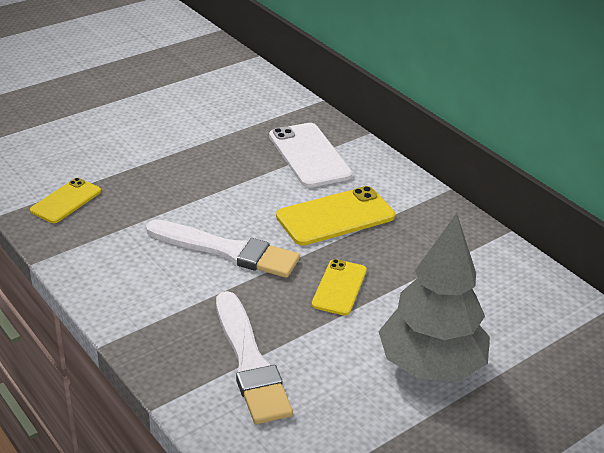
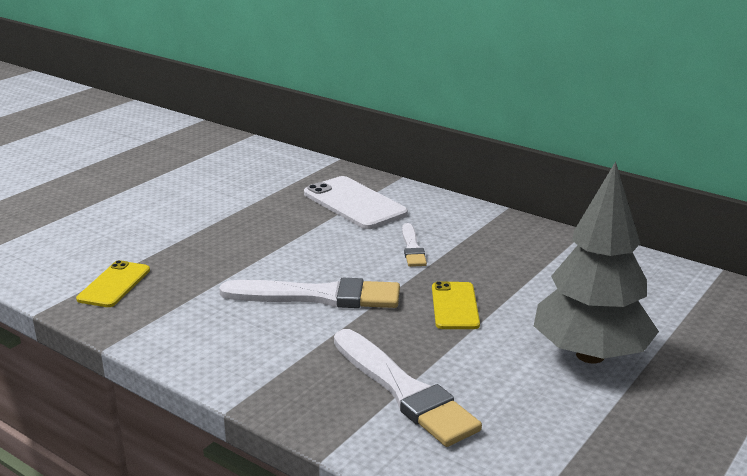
camera: 15 degrees left, 10 degrees down
yellow phone [276,186,395,246] -> white brush [402,223,427,267]

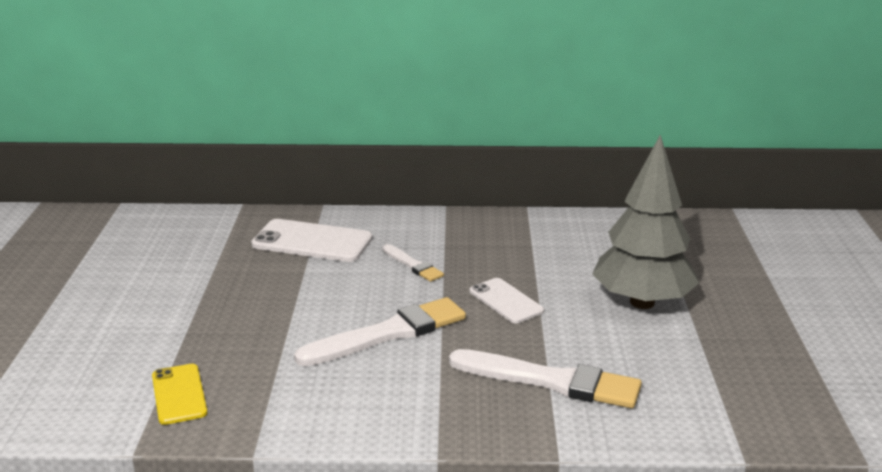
camera: 35 degrees left, 0 degrees up
yellow phone [432,281,480,329] -> white phone [470,278,544,323]

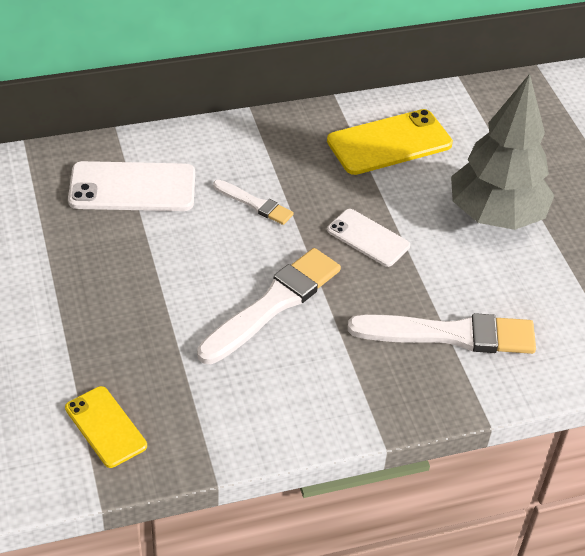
camera: 20 degrees left, 20 degrees up
none -> yellow phone [327,109,453,175]

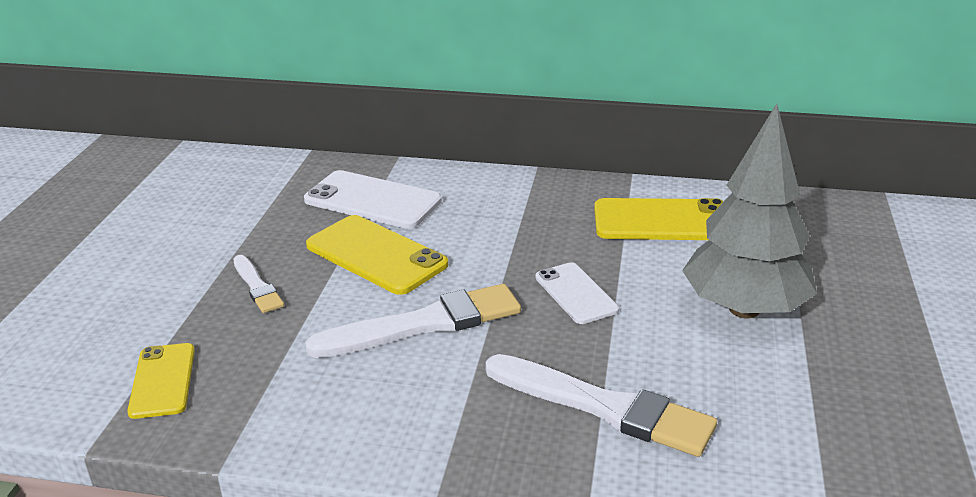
camera: 30 degrees right, 15 degrees down
white brush [213,180,294,225] -> white brush moved to [233,255,284,313]
none -> yellow phone [306,215,448,295]

